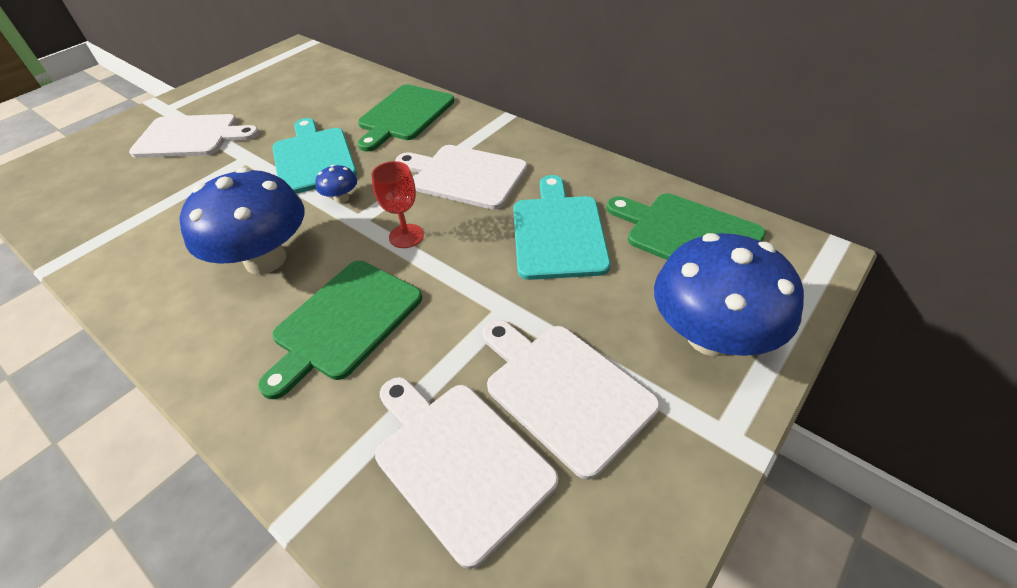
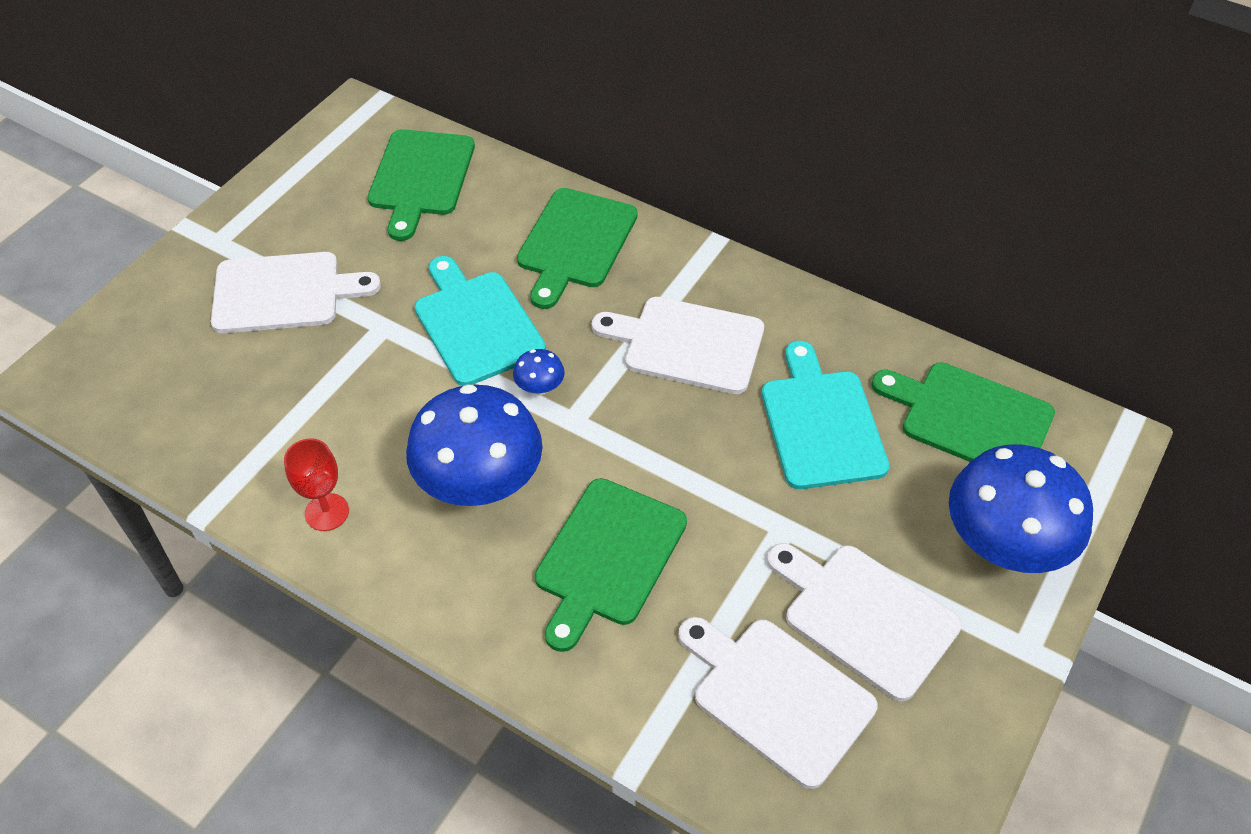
camera: 10 degrees left, 5 degrees up
red goblet [371,161,424,248] -> red goblet moved to [284,438,349,531]
none -> green cutting board [368,129,475,241]

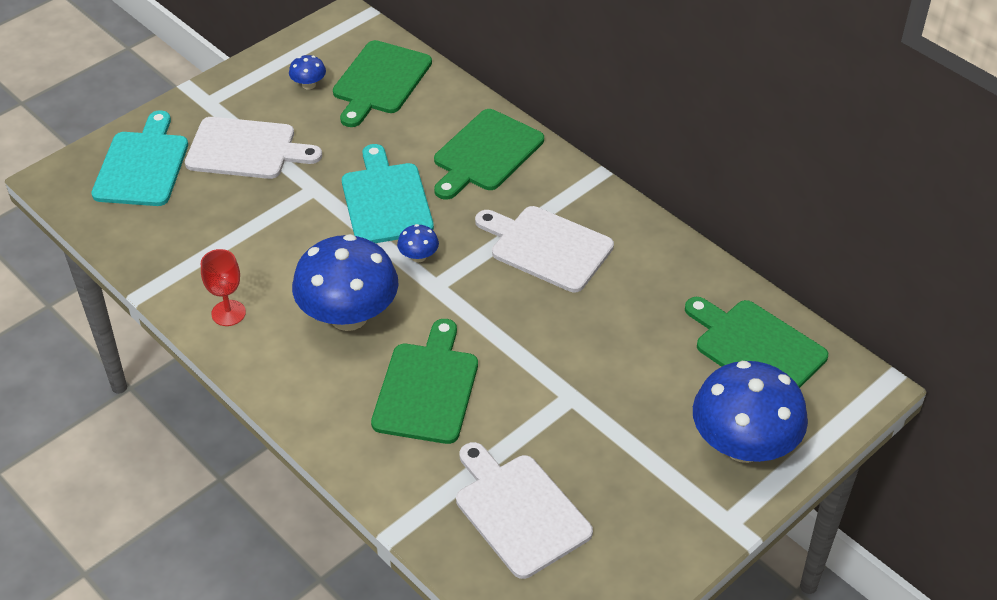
camera: 15 degrees right, 5 degrees down
green cutting board [535,478,687,652] -> green cutting board turned 150 degrees clockwise [371,319,478,444]
turquoise cutting board [761,341,890,489] -> turquoise cutting board moved to [91,110,188,206]
white cutting board [767,543,962,702] -> none
none -> blue mushroom [289,55,326,90]

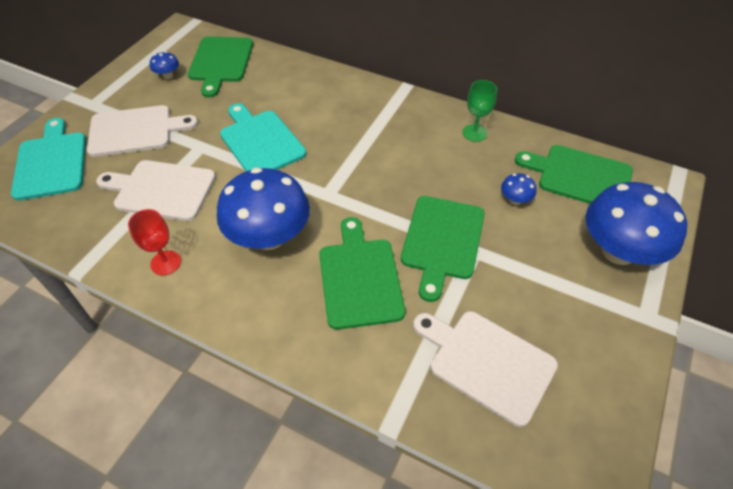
camera: 20 degrees left, 5 degrees up
blue mushroom [397,224,439,262] -> blue mushroom moved to [501,173,536,205]
green cutting board [434,109,544,200] -> green cutting board moved to [401,196,485,302]
white cutting board [475,206,614,292] -> white cutting board moved to [96,160,216,221]
none -> green goblet [462,80,497,142]

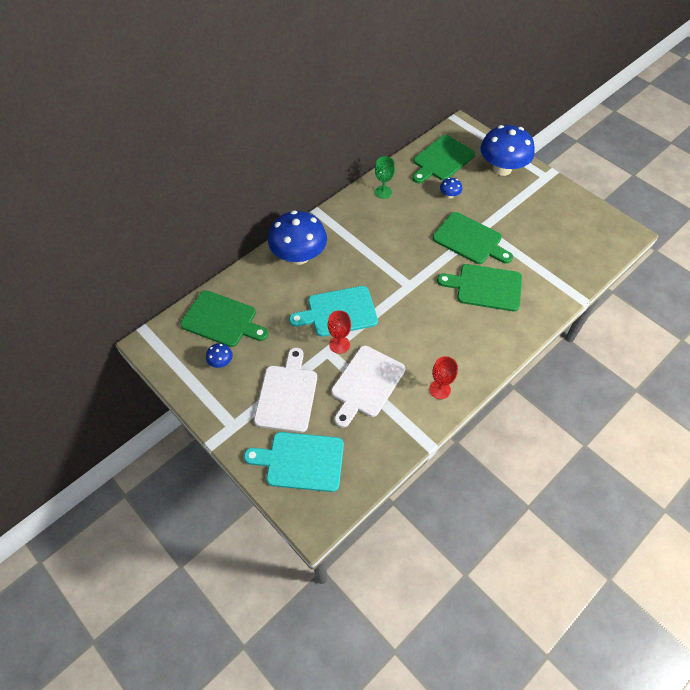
camera: 70 degrees left, 5 degrees up
blue mushroom [217,168,310,250] -> blue mushroom moved to [268,210,327,265]
white cutting board [413,311,558,427] -> none
none -> red goblet [328,310,351,354]

